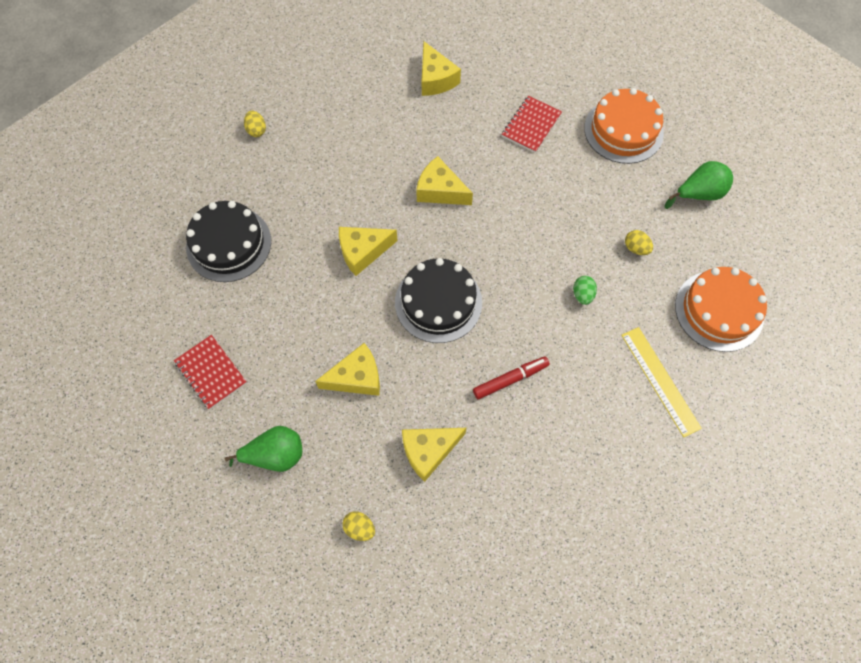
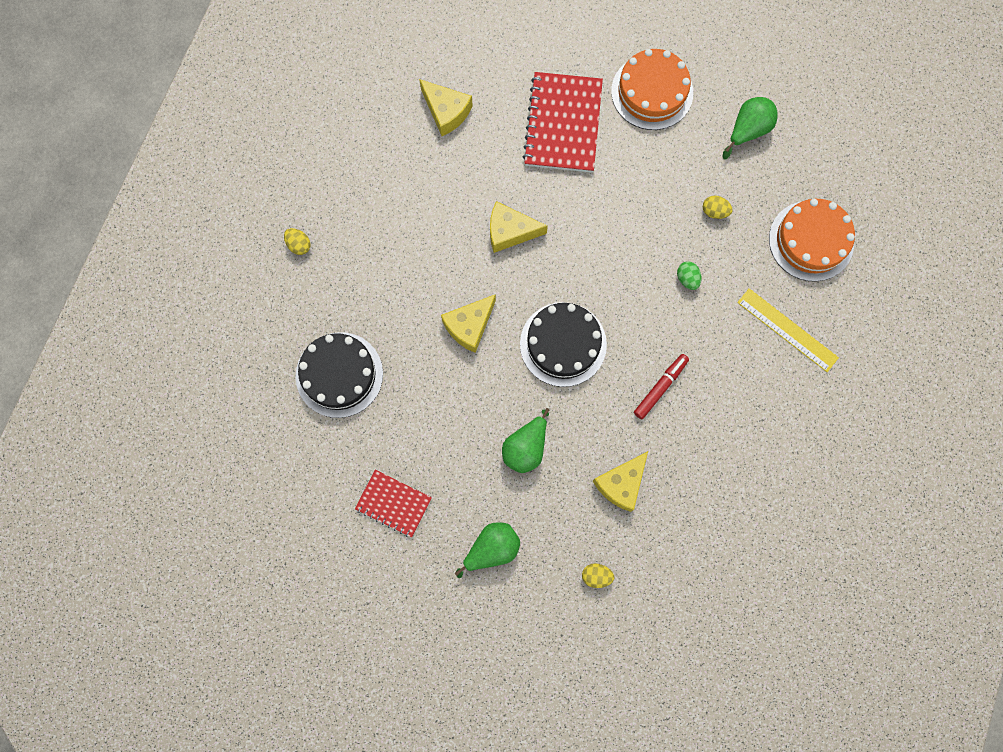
camera: 25 degrees left, 10 degrees up
yellow cheese [315,343,380,396] -> green pear [502,408,549,473]
red notebook [502,96,562,153] -> red notebook [523,72,603,173], size x1.69

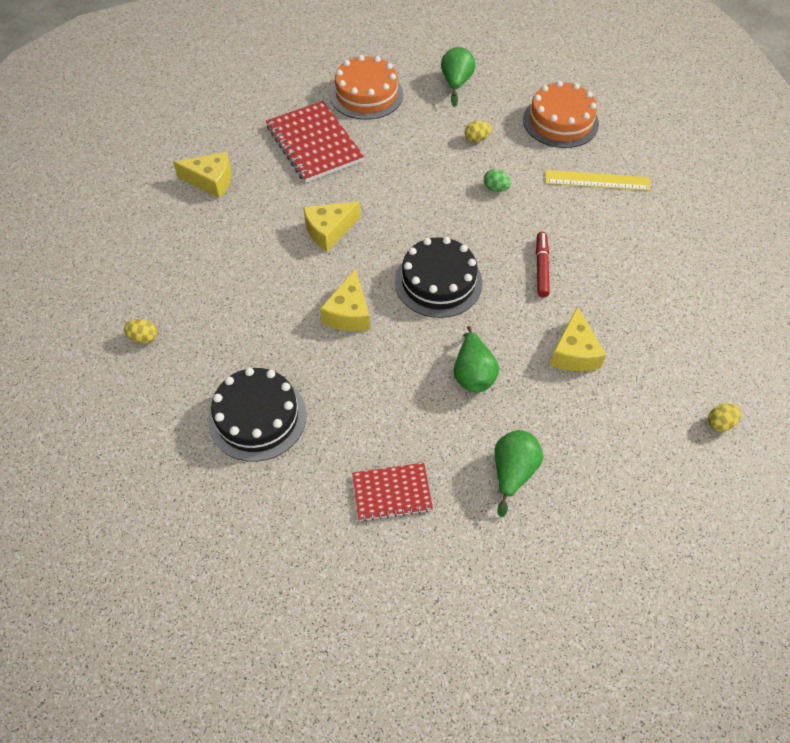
camera: 35 degrees left, 20 degrees down
yellow egg [582,564,614,588] -> yellow egg moved to [708,403,742,431]

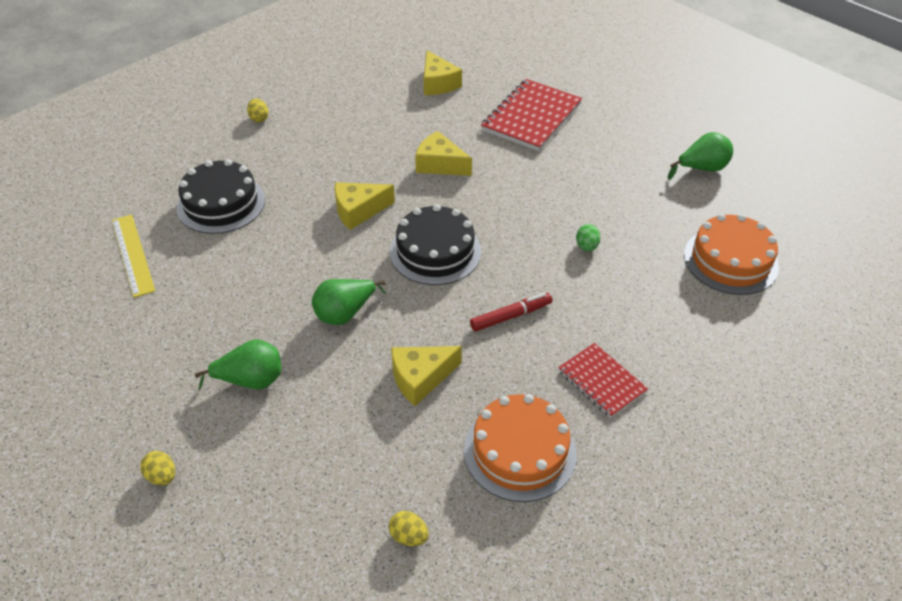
camera: 60 degrees right, 10 degrees down
orange cake [330,55,403,120] -> orange cake moved to [464,394,576,502]
red notebook [352,463,433,522] -> red notebook moved to [558,343,648,418]
yellow egg [465,121,492,142] -> yellow egg moved to [140,451,175,486]
yellow ruler [545,170,651,191] -> yellow ruler moved to [112,215,155,298]

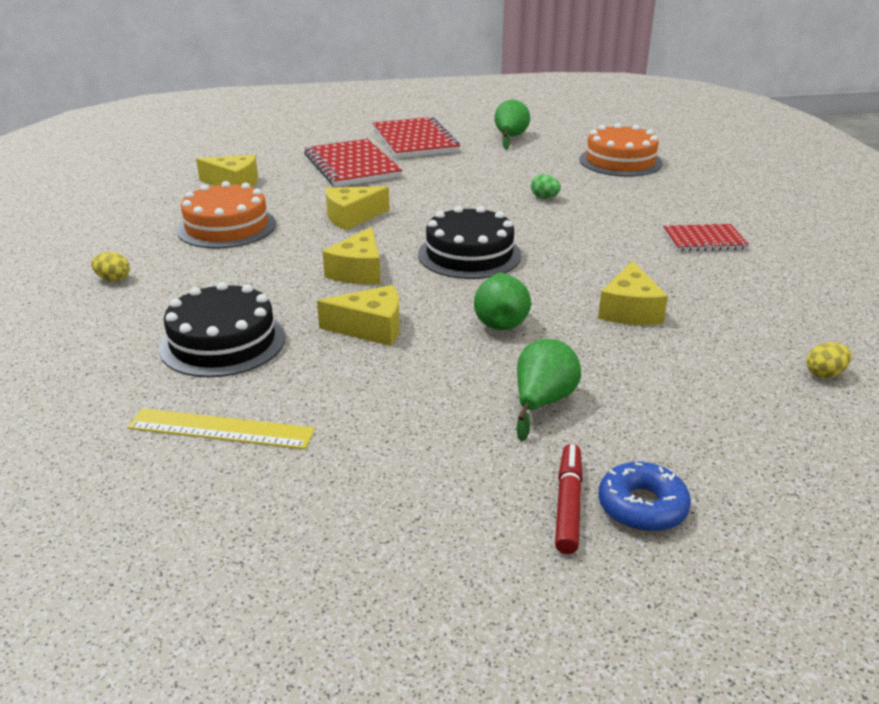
camera: 55 degrees left, 15 degrees down
yellow egg [140,451,175,486] -> blue donut [598,462,691,532]
orange cake [464,394,576,502] -> orange cake moved to [177,181,276,249]
red marker [470,293,553,332] -> red marker moved to [555,444,583,554]
none -> yellow cheese [317,285,400,346]
none -> red notebook [373,117,460,158]

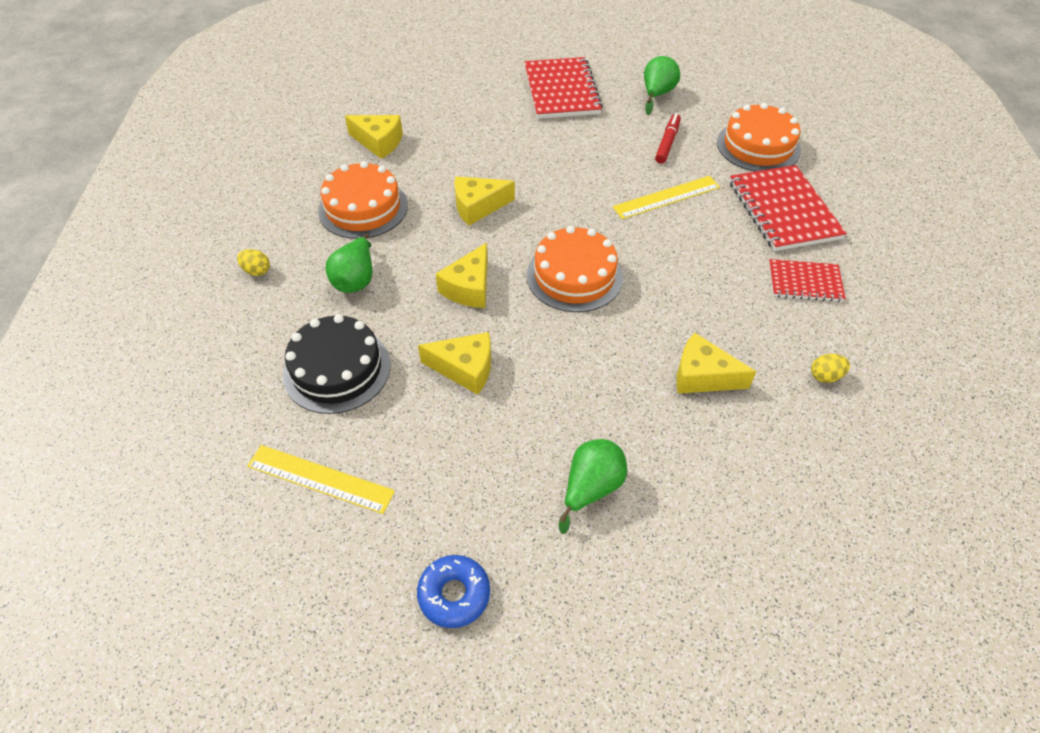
camera: 10 degrees right, 20 degrees up
red notebook [304,139,403,187] -> red notebook moved to [729,165,847,251]
black cake [418,206,522,279] -> orange cake [527,226,623,312]
green pear [474,273,531,330] -> green pear moved to [326,234,372,293]
green egg [531,174,561,199] -> yellow ruler [612,176,720,219]
red marker [555,444,583,554] -> red marker moved to [655,113,681,164]
yellow cheese [598,261,668,325] -> yellow cheese turned 90 degrees clockwise [676,333,756,394]
blue donut [598,462,691,532] -> blue donut moved to [417,555,490,628]
yellow egg [807,342,851,378] -> yellow egg moved to [811,354,850,383]

